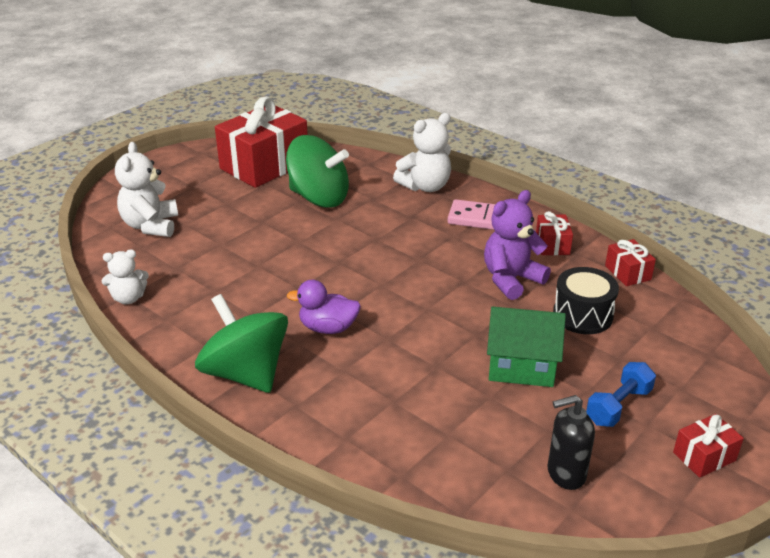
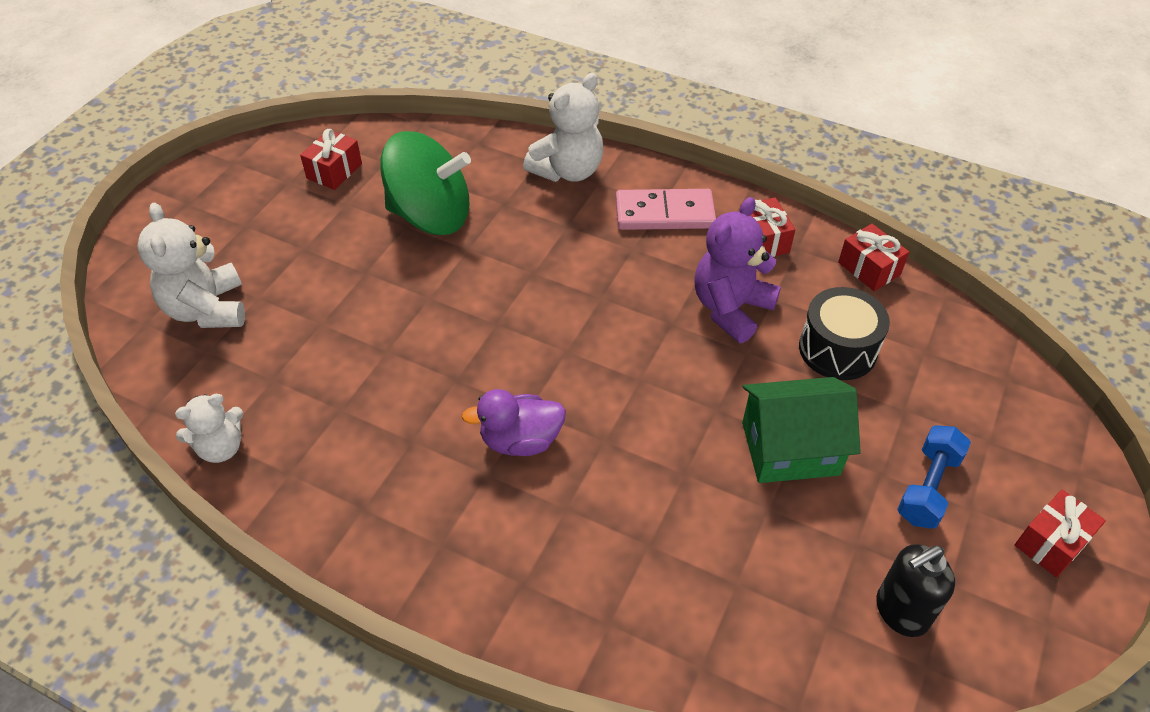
camera: 15 degrees left, 15 degrees up
green spinning top [195,294,288,393] -> none
red gift [215,96,308,188] -> red gift [300,129,362,190], size x0.45

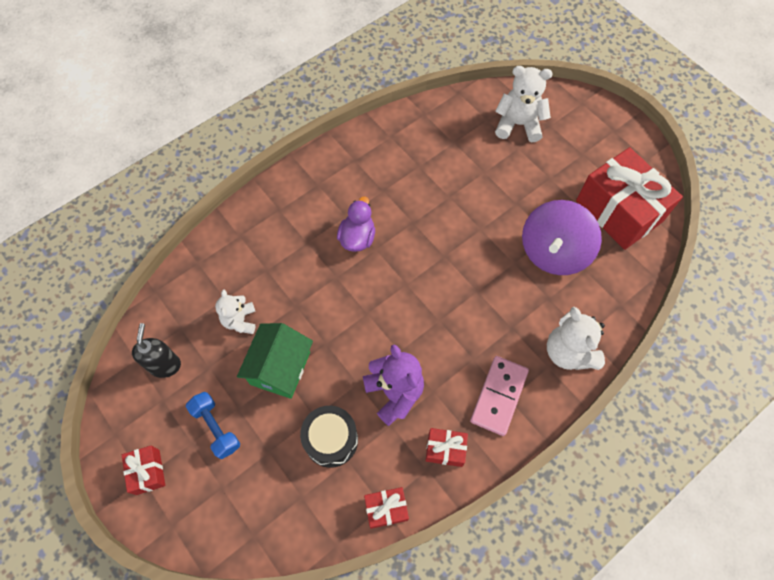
camera: 115 degrees right, 15 degrees up
white teddy bear [175,394,243,463] -> white teddy bear moved to [215,289,256,334]
red gift [300,129,362,190] -> red gift [576,147,683,250], size x2.22
green spinning top [380,131,471,235] -> purple spinning top [522,200,602,275]

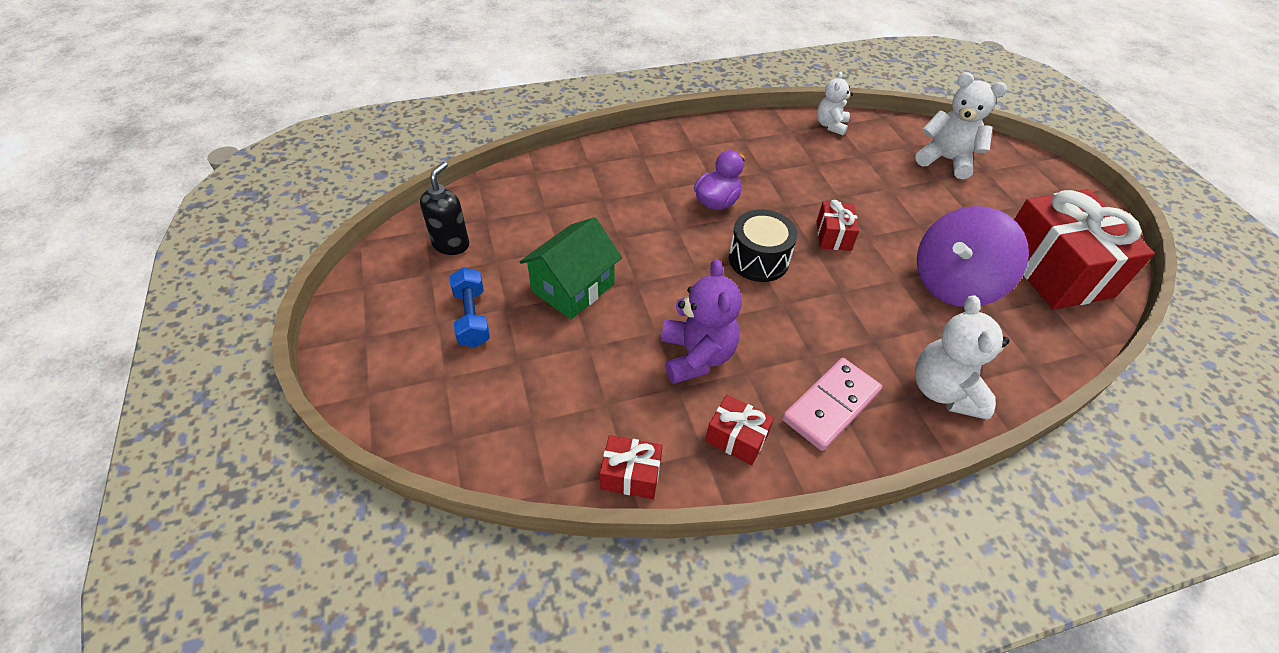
camera: 20 degrees right, 15 degrees down
red gift [122,446,165,495] -> red gift moved to [816,200,859,251]
white teddy bear [215,289,256,334] -> white teddy bear moved to [817,71,853,136]
black drum [300,406,358,468] -> black drum moved to [729,210,798,282]

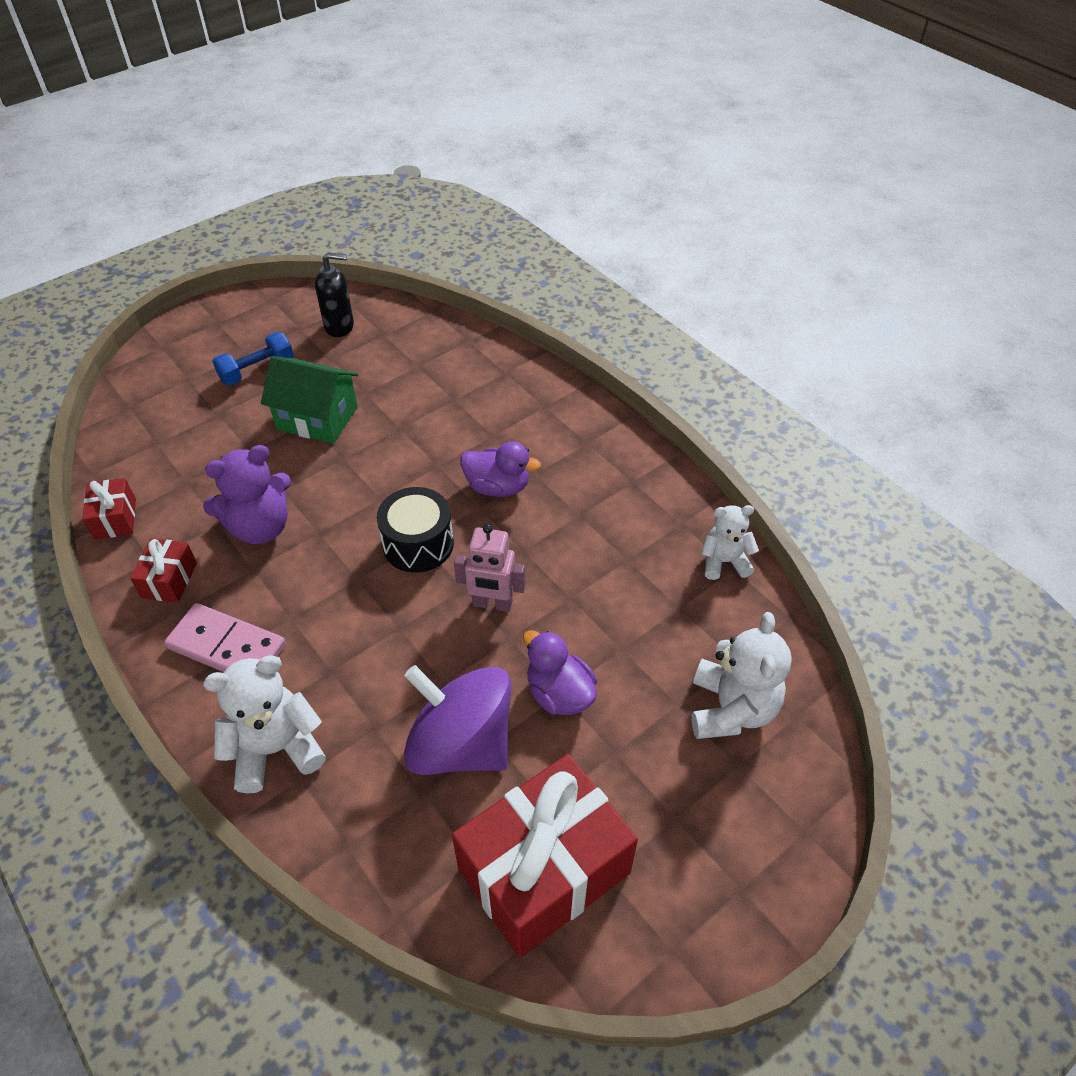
camera: 70 degrees right, 0 degrees up
red gift [816,200,859,251] -> pink robot [454,524,525,612]
none -> purple duck [523,630,597,715]

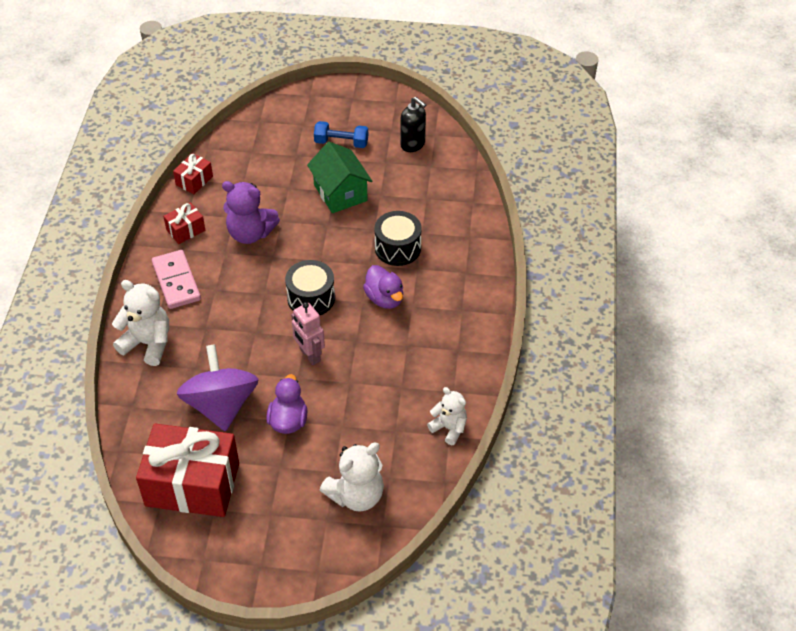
camera: 45 degrees right, 0 degrees up
none -> black drum [374,211,422,266]

